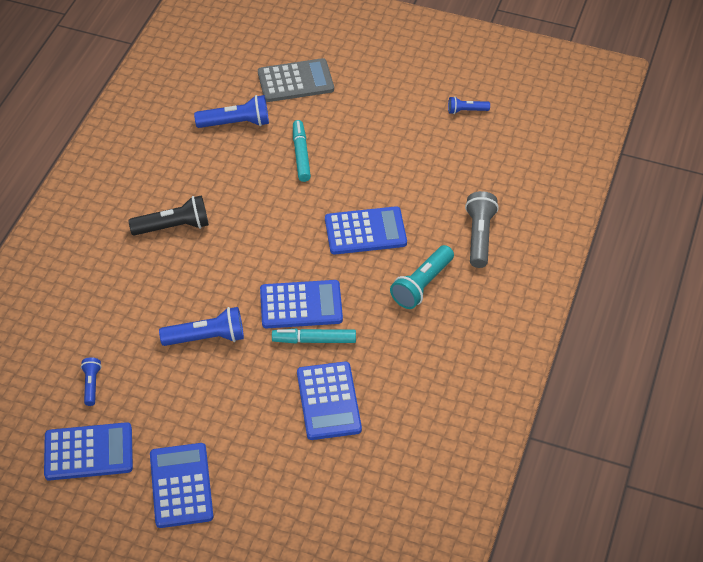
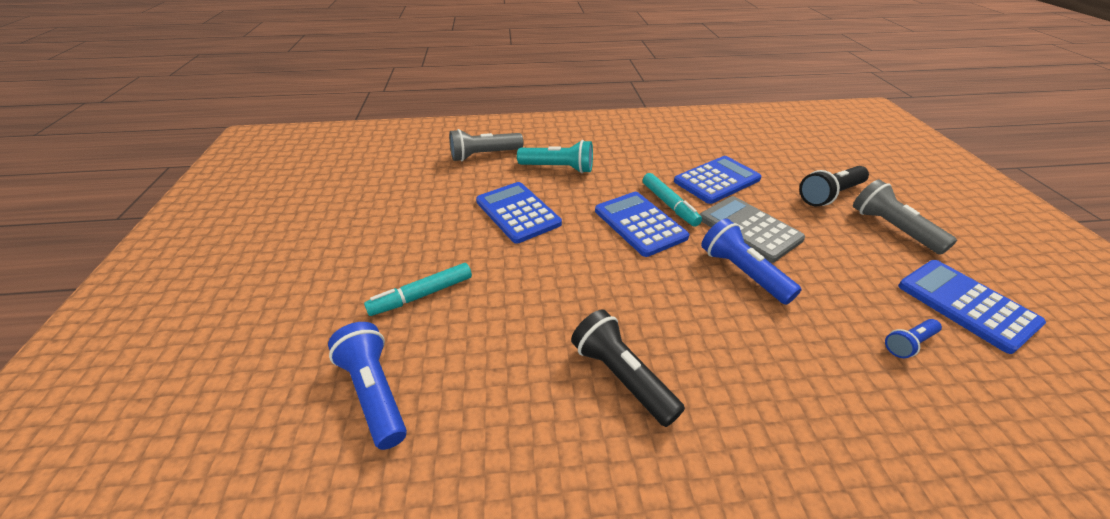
camera: 115 degrees left, 10 degrees down
blue calculator [150,443,214,528] -> grey flashlight [853,180,957,255]
grey calculator [258,58,334,102] -> grey calculator moved to [700,196,805,263]
blue flashlight [448,96,490,114] -> none
none -> black flashlight [799,166,869,206]

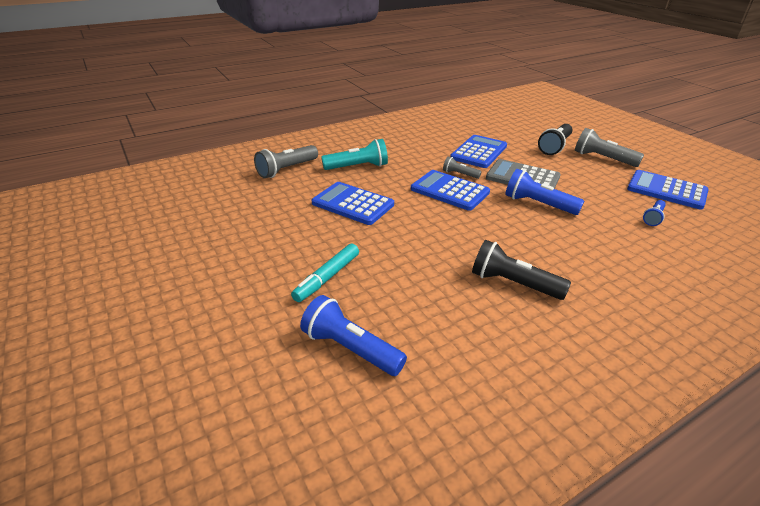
camera: 25 degrees left, 5 degrees down
turquoise marker [643,173,702,227] -> grey flashlight [443,156,481,179]

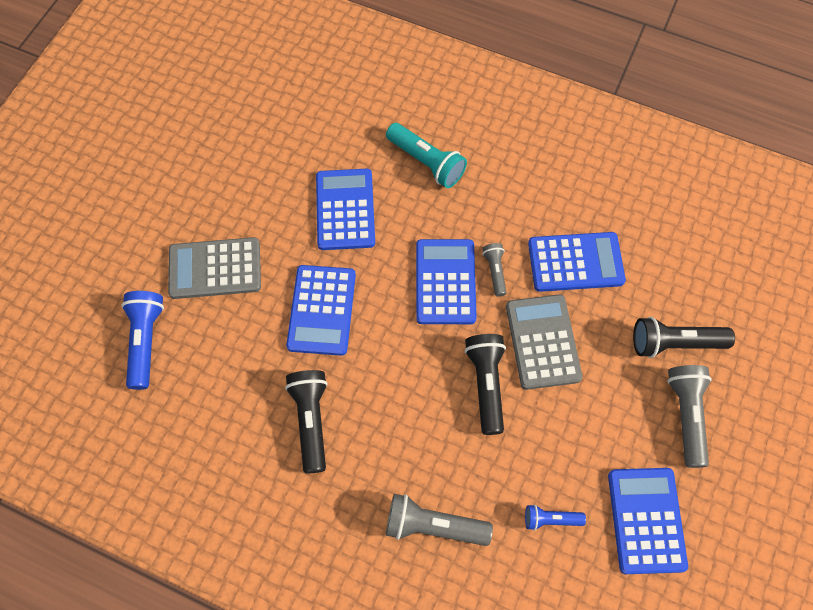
camera: 55 degrees right, 30 degrees up
grey flashlight [254,145,318,178] -> grey flashlight moved to [386,494,493,546]
turquoise marker [291,243,359,302] -> grey calculator [168,237,261,299]
blue flashlight [506,169,584,215] -> black flashlight [464,334,506,435]
none -> blue calculator [286,265,356,356]

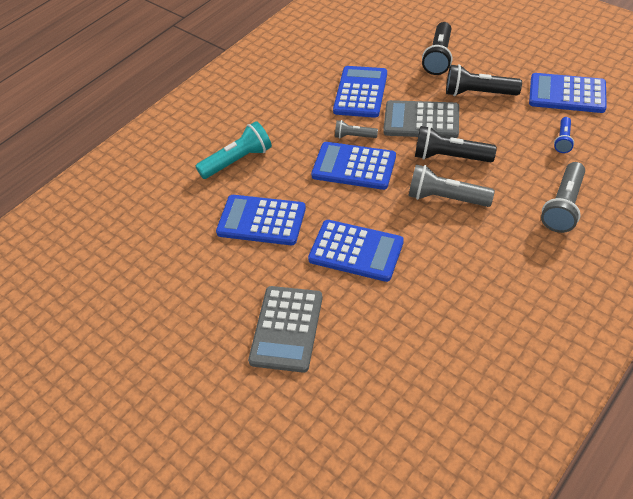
camera: 70 degrees left, 15 degrees down
blue flashlight [121,291,164,390] -> none
black flashlight [285,370,328,474] -> black flashlight moved to [446,64,522,96]
grey flashlight [667,365,712,468] -> grey flashlight moved to [408,165,495,207]

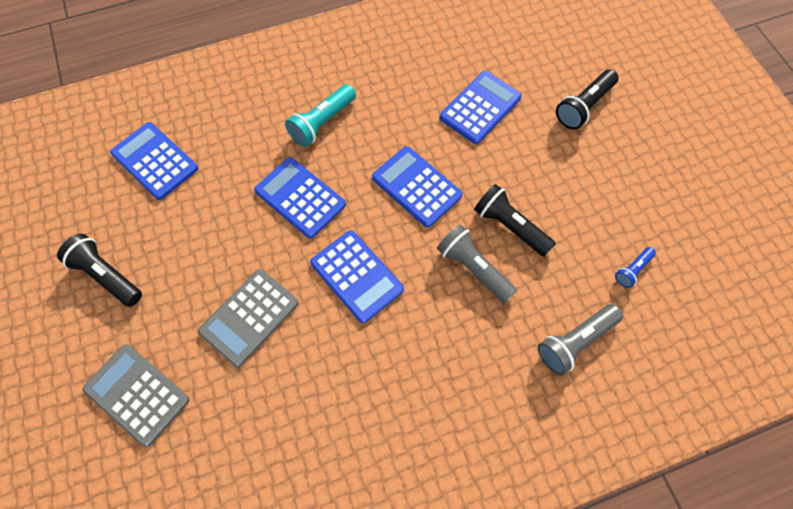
camera: 25 degrees right, 15 degrees up
turquoise flashlight [196,121,272,179] -> turquoise flashlight turned 135 degrees clockwise [285,84,356,147]
grey flashlight [335,120,378,139] -> none
grey calculator [383,100,459,138] -> grey calculator moved to [83,344,190,447]
black flashlight [446,64,522,96] -> black flashlight moved to [57,234,142,307]
blue calculator [529,73,607,113] -> blue calculator moved to [110,122,198,200]

